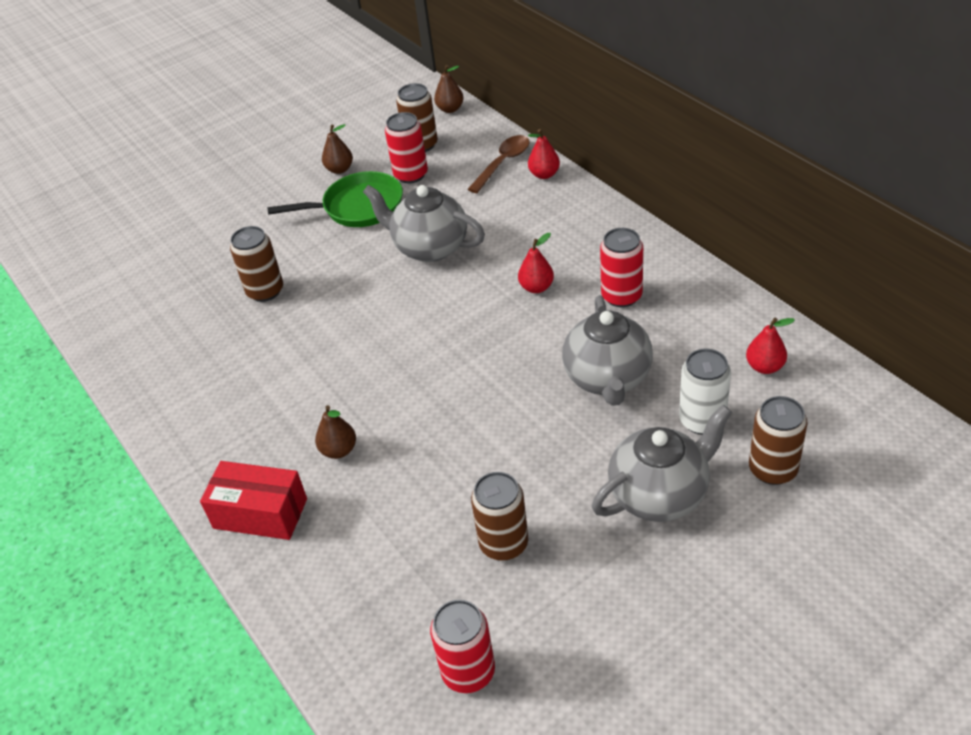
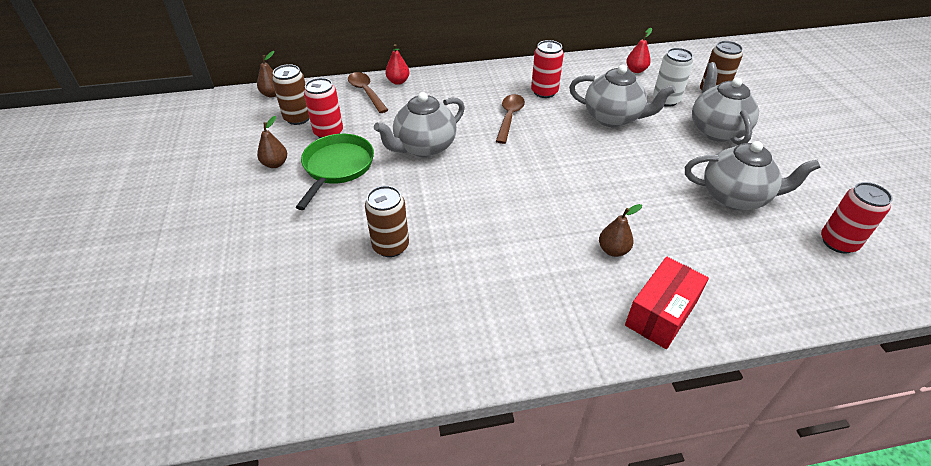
camera: 70 degrees left, 0 degrees up
brown can [471,472,528,561] -> grey teapot [685,141,821,211]
red pear [518,233,554,293] -> brown spoon [496,94,525,144]

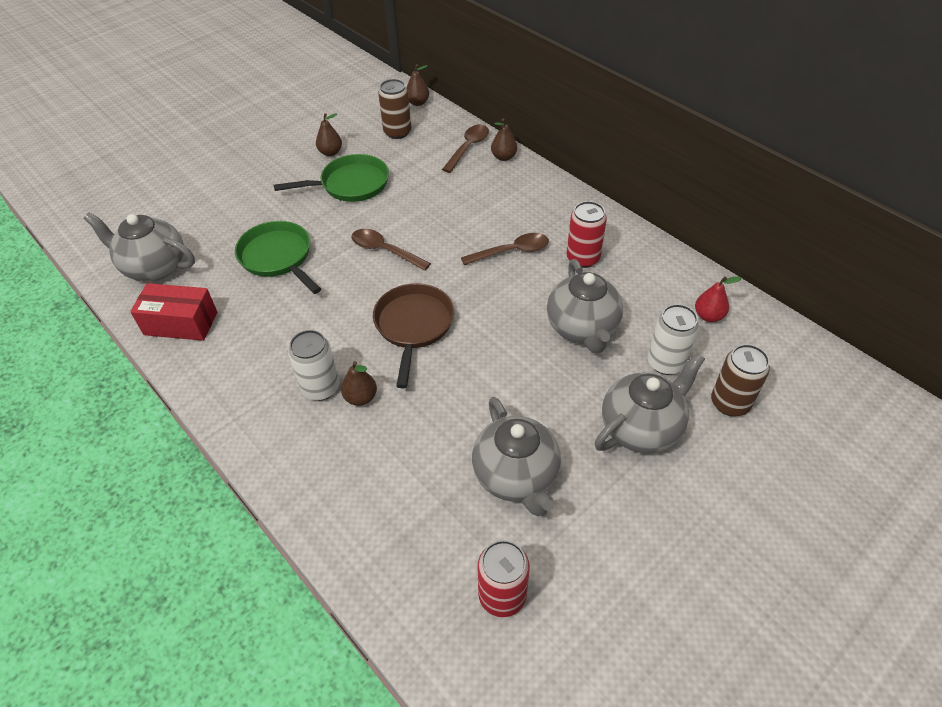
camera: 60 degrees right, 5 degrees up
red can [304,78,343,138] -> none
brown can [365,186,409,257] -> green pan [235,221,321,294]
grey teapot [374,92,465,158] -> grey teapot moved to [84,212,195,281]
red pear [385,44,410,85] -> brown pear [491,118,517,161]
red box [625,257,709,349] -> red box moved to [130,283,217,341]
none -> white can [288,330,339,401]
none -> brown spoon [352,229,431,271]
none -> brown pan [373,283,454,388]

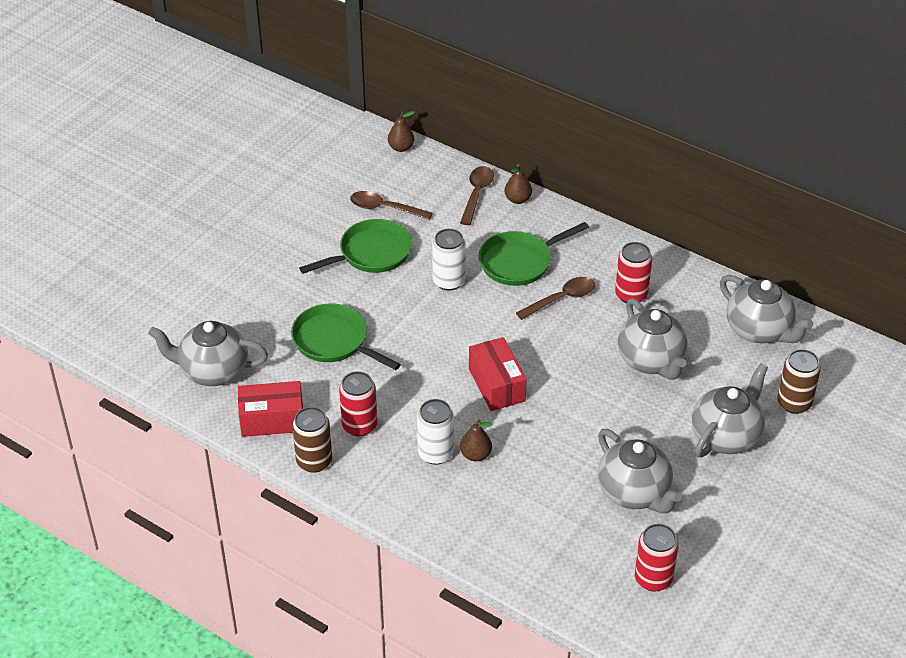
camera: 15 degrees left, 5 degrees down
brown pear [316,113,342,156] -> none
brown spoon [352,229,431,271] -> brown spoon moved to [350,191,433,220]
brown pan [373,283,454,388] -> red box [469,337,527,411]
brown can [378,79,411,139] -> brown can moved to [292,407,332,473]
white can [647,304,699,375] -> white can moved to [432,228,466,291]
red pear [695,276,742,322] -> grey teapot [720,275,813,344]
none -> red can [339,371,377,436]
none -> green pan [479,222,589,286]

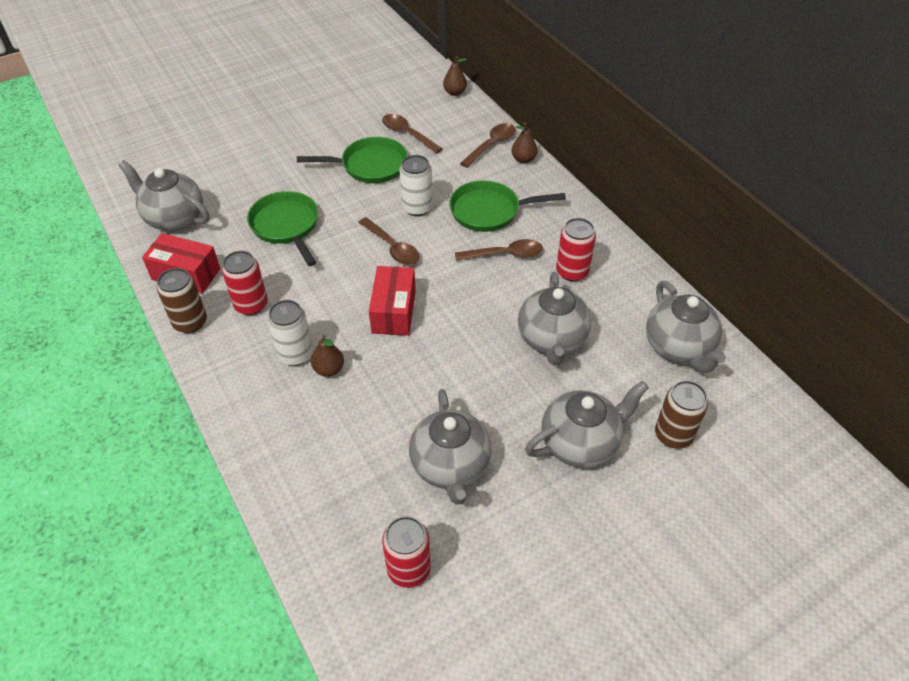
camera: 25 degrees right, 5 degrees up
none -> brown spoon [358,217,419,265]

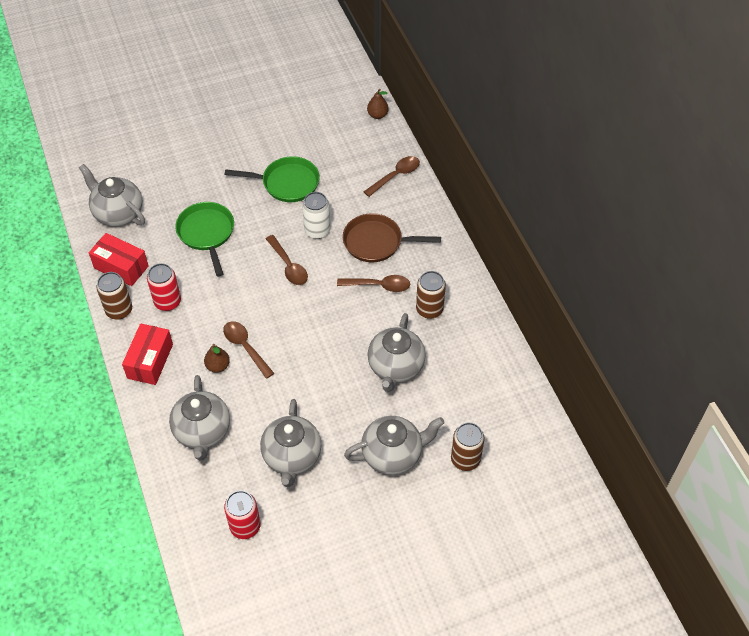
camera: 10 degrees right, 5 degrees up
white can [267,300,313,366] -> none
red box [369,266,416,336] -> red box moved to [122,323,173,385]
brown spoon [382,114,443,154] -> brown spoon moved to [223,321,274,379]
green pan [449,180,566,232] -> brown pan [343,213,441,262]
brown pear [511,123,538,163] -> none
red can [556,218,596,282] -> brown can [416,271,446,319]
grey teapot [646,281,726,373] -> grey teapot moved to [169,375,230,461]

